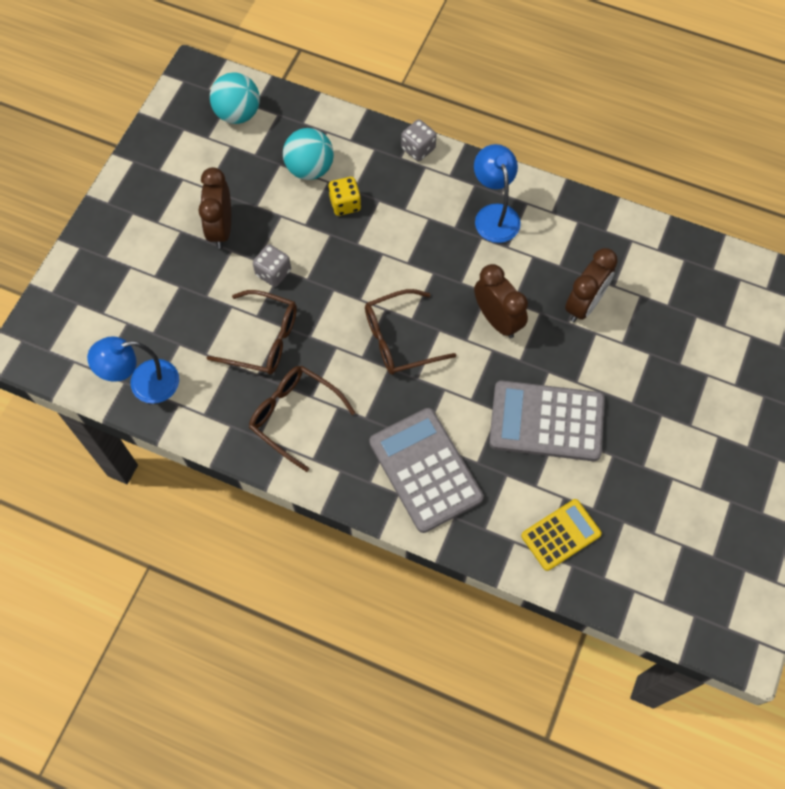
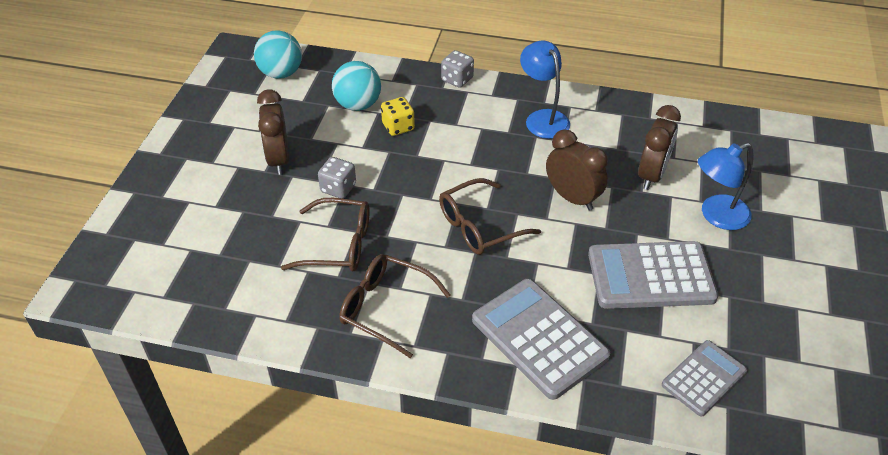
camera: 10 degrees left, 20 degrees down
blue lamp [87,336,179,404] -> blue lamp moved to [698,143,754,230]
yellow calculator [521,499,602,571] -> grey calculator [662,340,747,416]

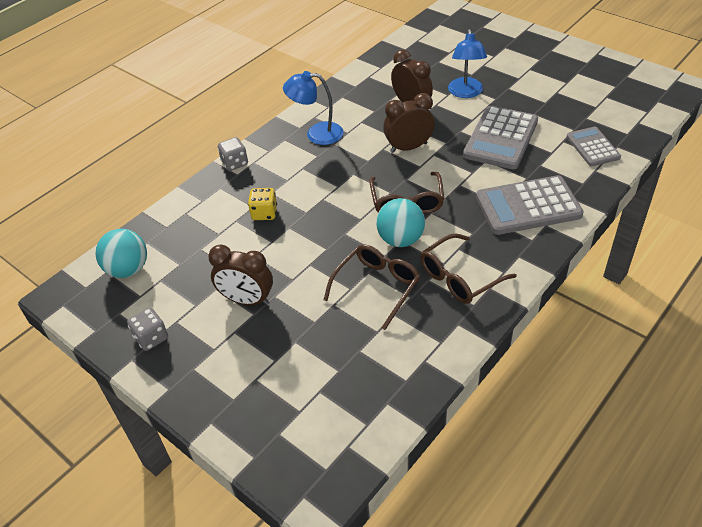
camera: 60 degrees left, 0 degrees up
grey dice [318,157,356,199] -> grey dice moved to [127,308,168,351]
turquoise ball [332,61,381,111] -> turquoise ball moved to [376,198,425,247]

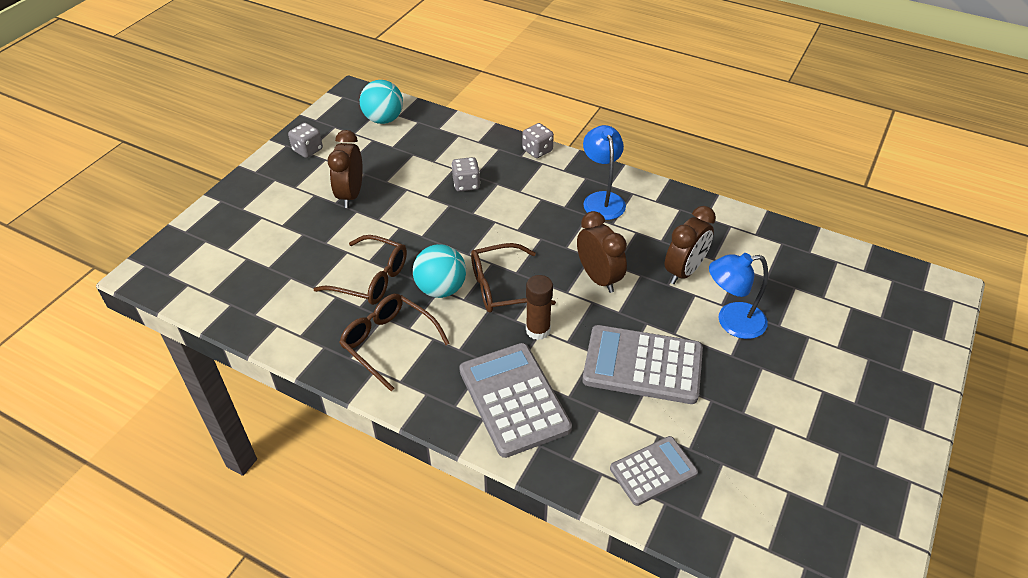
camera: 75 degrees right, 0 degrees up
yellow dice [248,188,277,220] -> grey dice [451,157,480,192]
none -> brown glue stick [526,275,553,340]

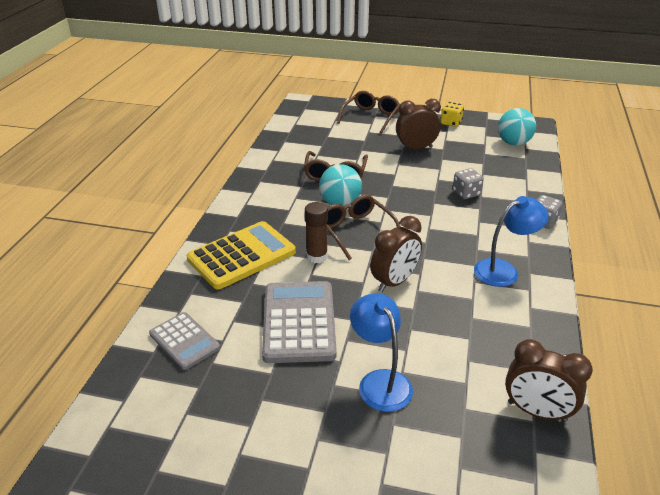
camera: 75 degrees right, 10 degrees down
grey dice [288,123,323,158] -> yellow dice [440,102,464,127]
brown glasses [339,294,449,391] -> brown glasses moved to [337,91,400,133]
grey calculator [459,343,572,458] -> yellow calculator [187,221,296,289]
brown clock [665,206,716,284] -> brown clock moved to [505,339,593,422]

